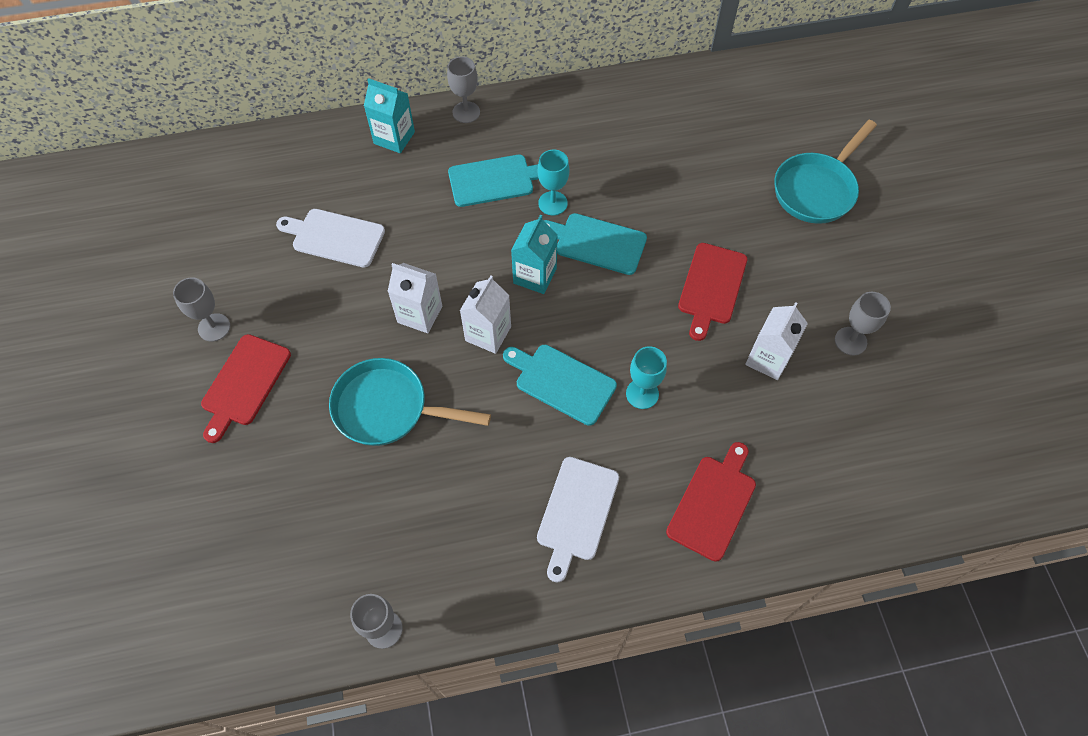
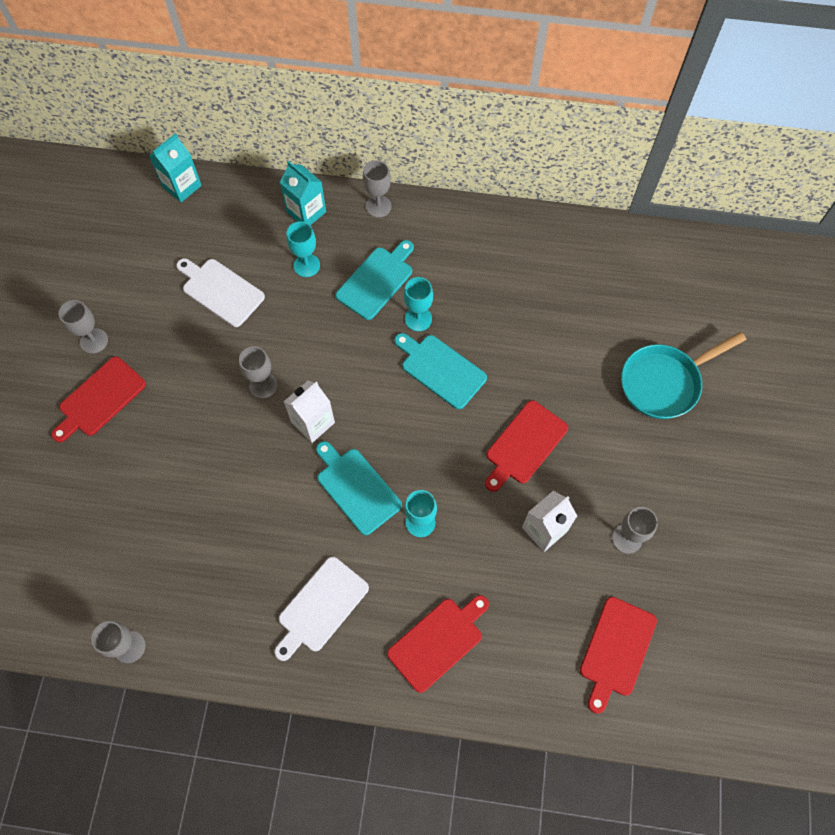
camera: 20 degrees right, 5 degrees up
turquoise pan [329,358,491,446] -> none
white carton [387,263,442,333] -> grey goblet [239,346,278,399]
turquoise cutting board [448,155,539,207] -> turquoise cutting board turned 60 degrees counterclockwise [336,240,414,320]
turquoise carton [511,215,558,294] -> turquoise carton moved to [149,133,202,202]
none -> turquoise goblet [286,221,320,277]
none -> red cutting board [580,597,657,714]

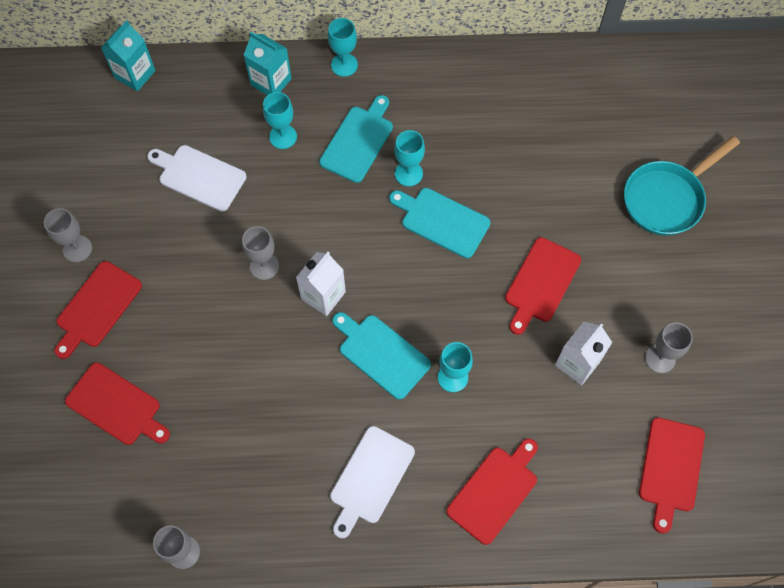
camera: 10 degrees left, 0 degrees up
grey goblet [363,160,392,218] -> turquoise goblet [328,18,358,77]
none -> red cutting board [65,362,170,445]

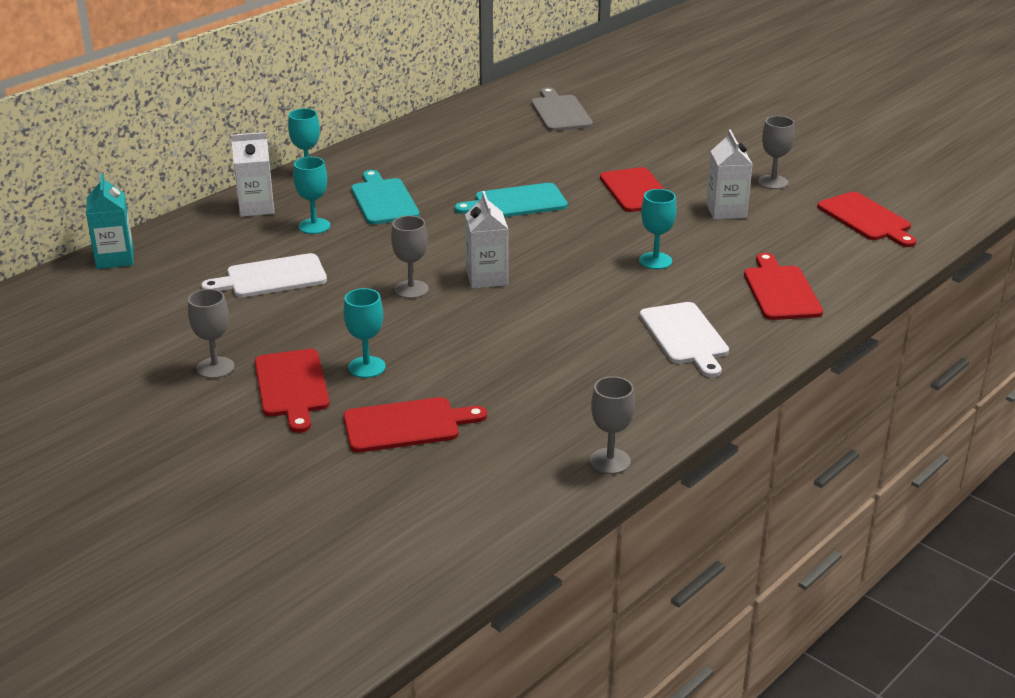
camera: 45 degrees left, 35 degrees down
turquoise carton [244,32,292,95] -> white carton [231,132,275,217]
turquoise cutting board [332,312,431,400] -> none
turquoise goblet [394,130,425,186] -> turquoise goblet moved to [344,288,386,378]
turquoise pan [624,136,740,236] -> none
none -> grey cutting board [531,87,593,131]

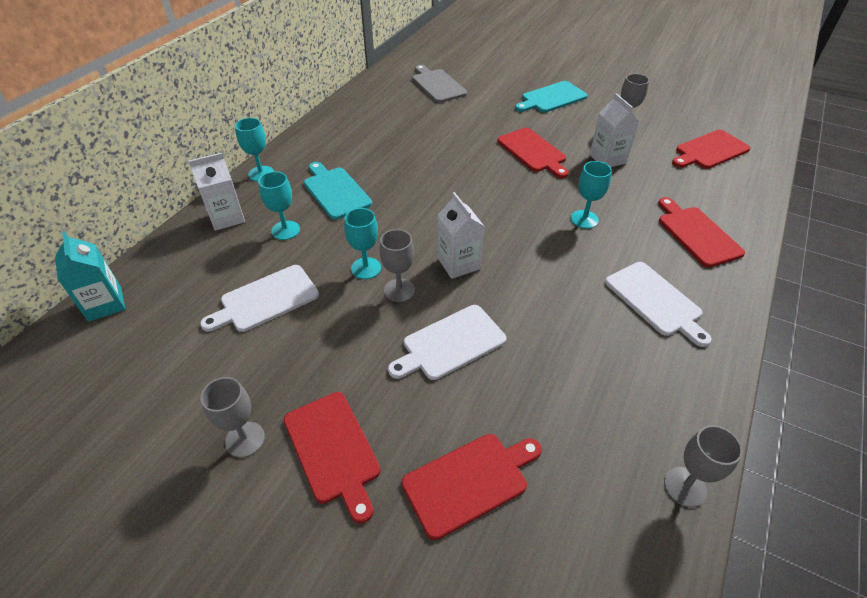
camera: 15 degrees left, 15 degrees up
turquoise goblet [344,288,386,378] -> turquoise goblet moved to [344,208,381,279]
turquoise cutting board [455,183,568,217] -> turquoise cutting board moved to [515,81,588,113]
red cutting board [817,192,916,247] -> red cutting board turned 105 degrees clockwise [672,130,750,169]
none -> white cutting board [388,305,507,380]

